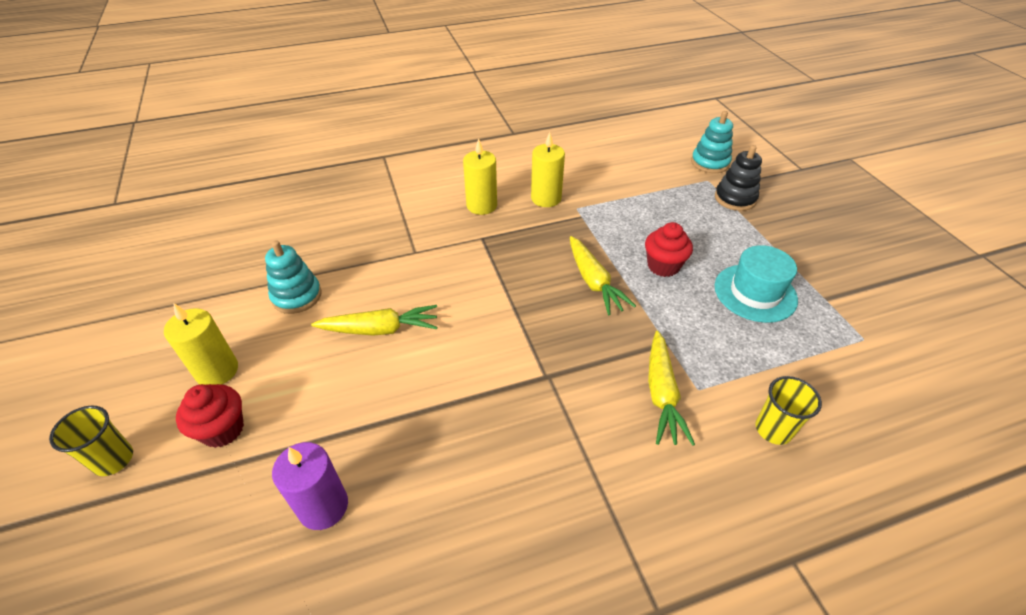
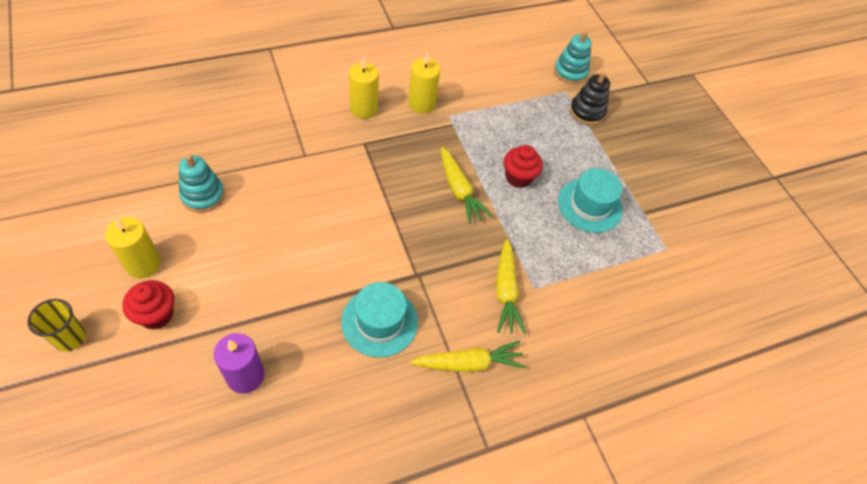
camera: 10 degrees left, 10 degrees up
yellow carrot [311,305,437,336] -> yellow carrot moved to [410,341,526,372]
yellow cup [755,376,822,445] -> none
none -> turquoise hat [341,282,418,358]

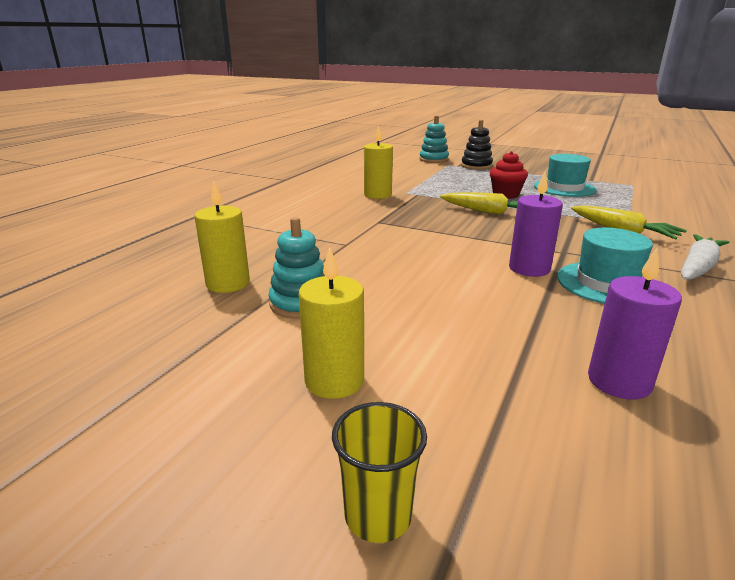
camera: 35 degrees left, 30 degrees down
red cupcake [122,280,174,329] -> none
yellow candle [349,57,379,119] -> yellow candle moved to [195,182,250,293]
yellow carrot [410,341,526,372] -> white carrot [681,234,730,280]
none -> purple candle [509,172,563,277]

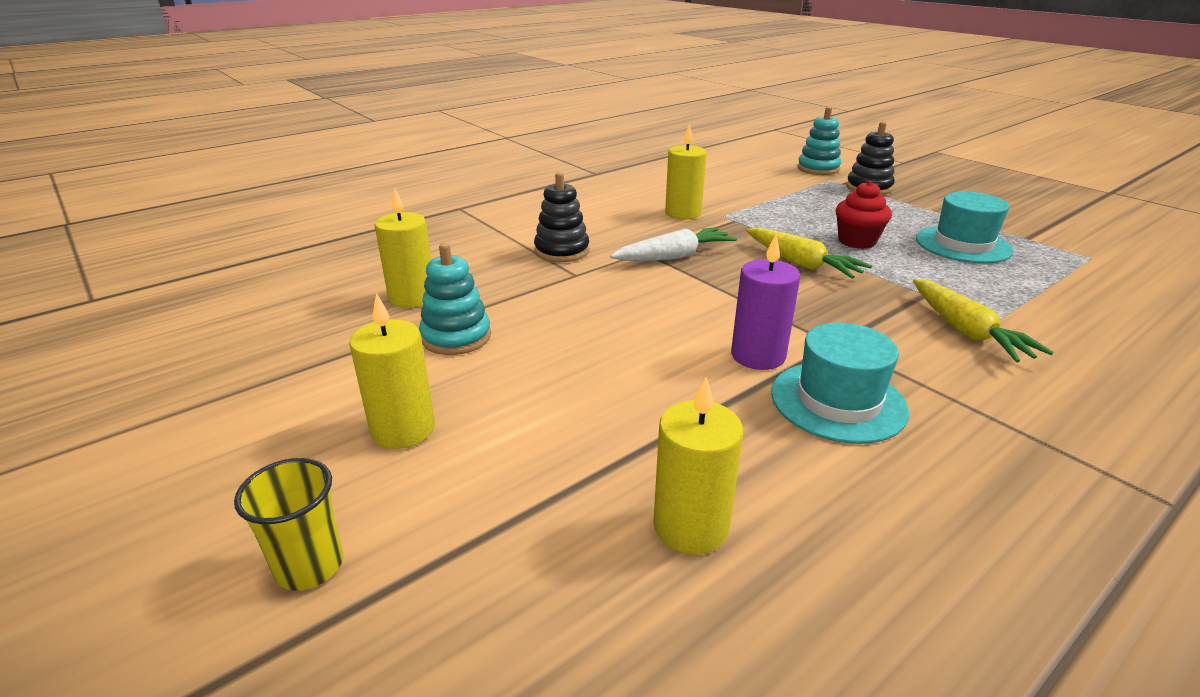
camera: 25 degrees right, 5 degrees up
purple candle [588,248,682,400] -> yellow candle [653,377,743,555]
white carrot [681,234,730,280] -> white carrot moved to [610,227,737,261]
none -> black stacking toy [534,172,589,262]

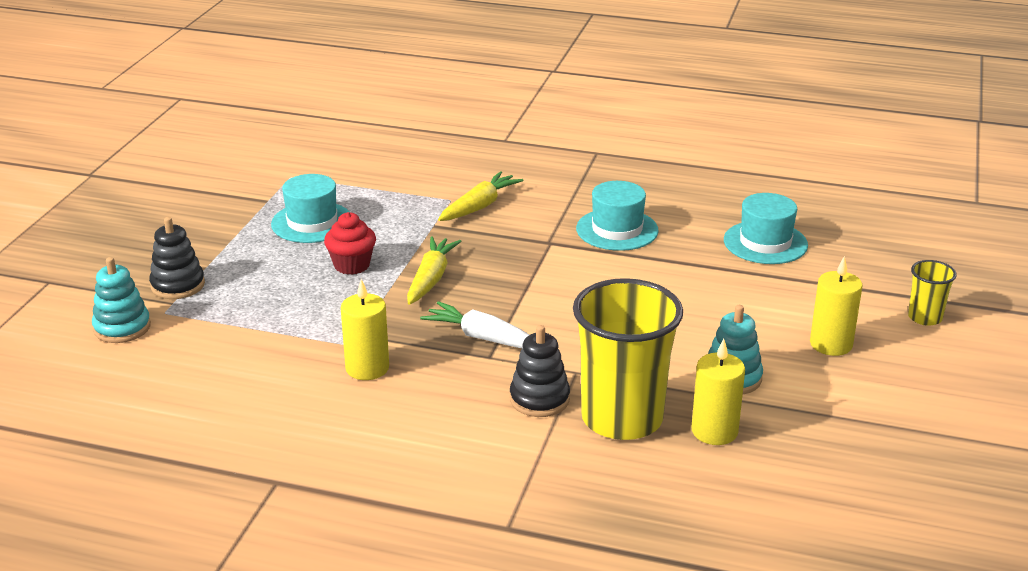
camera: 125 degrees left, 0 degrees up
yellow candle [653,377,743,555] -> turquoise hat [724,193,808,264]
purple candle [731,234,800,370] -> none
none -> yellow cup [573,278,683,440]

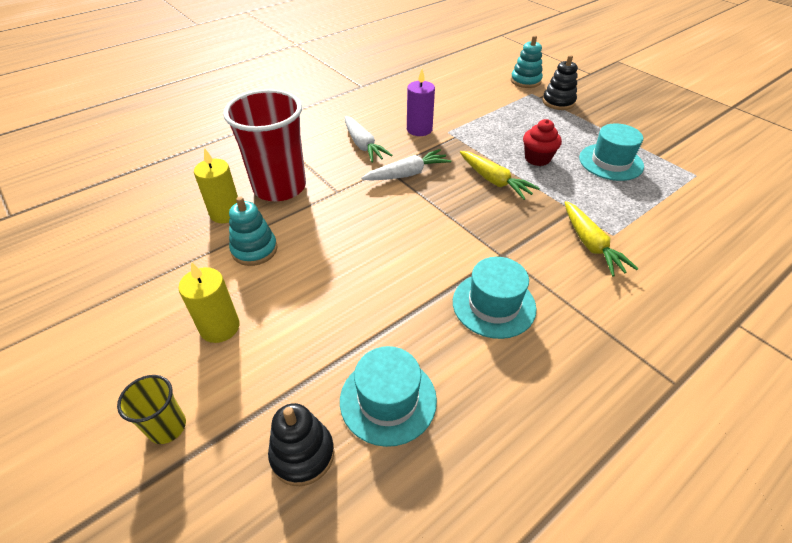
camera: 125 degrees right, 15 degrees up
yellow candle [341,279,389,380] -> purple candle [407,69,435,136]
black stacking toy [510,325,570,417] -> black stacking toy moved to [268,403,334,486]
yellow cup [573,278,683,440] -> red cup [223,89,306,201]
none -> white carrot [345,116,393,163]

